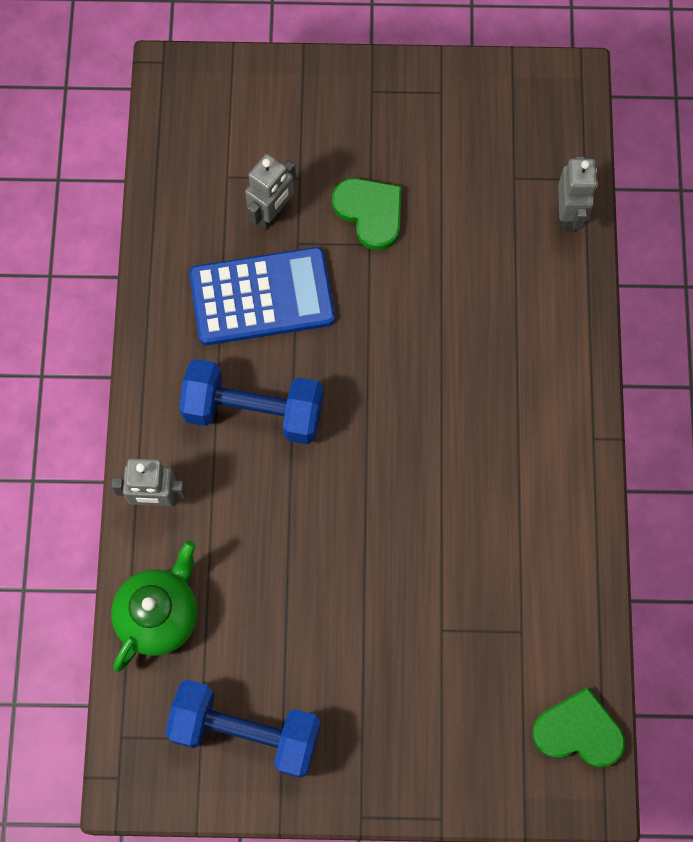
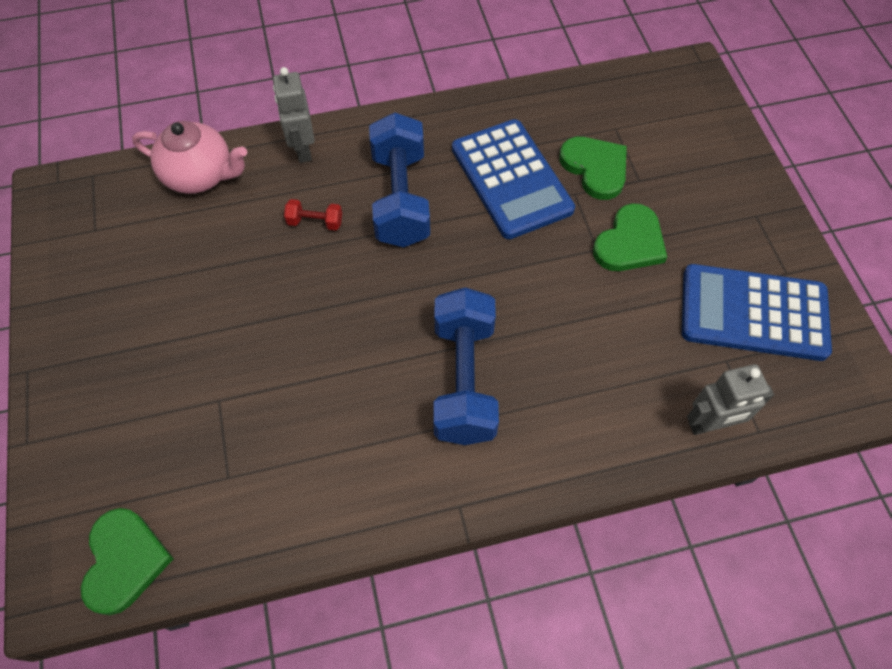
camera: 75 degrees right, 10 degrees down
green teapot [111,540,197,672] -> pink teapot [132,121,247,194]
blue dumbbell [165,680,321,778] -> blue dumbbell moved to [433,288,499,445]
grey robot [245,154,296,229] -> green heart [559,137,627,200]
none -> red dumbbell [284,199,342,230]
none -> blue calculator [682,264,832,361]

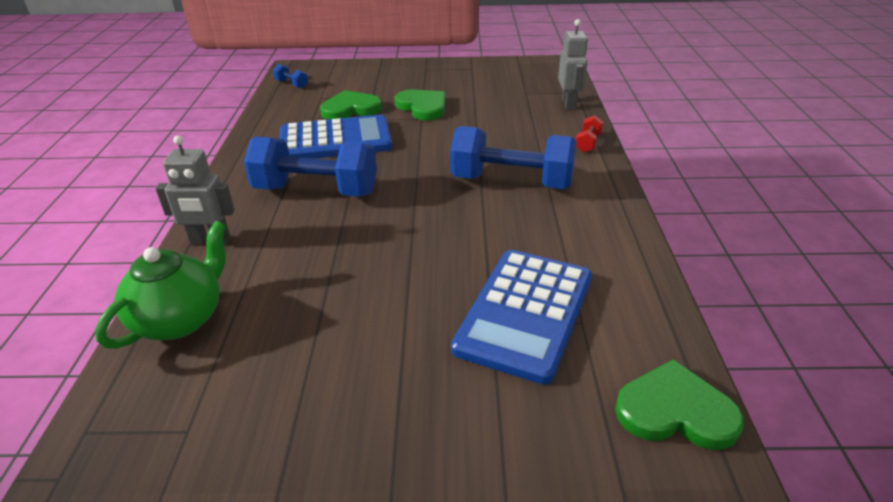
camera: 75 degrees left, 25 degrees down
pink teapot [132,121,247,194] -> green teapot [95,221,226,349]
red dumbbell [284,199,342,230] -> red dumbbell moved to [576,115,603,152]
blue calculator [682,264,832,361] -> blue calculator moved to [451,250,592,385]
none -> blue dumbbell [273,64,308,88]

